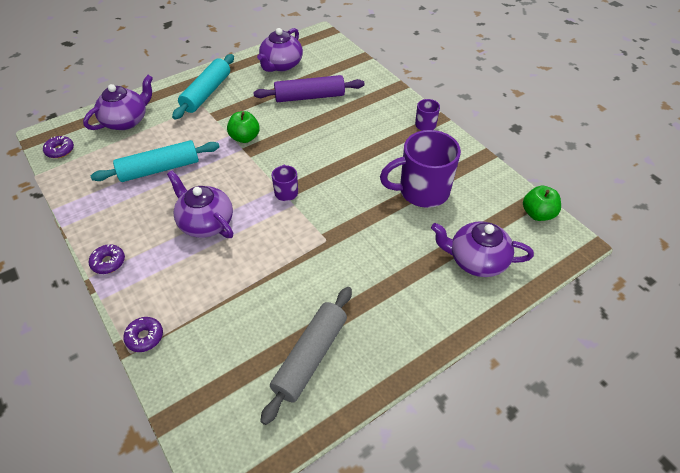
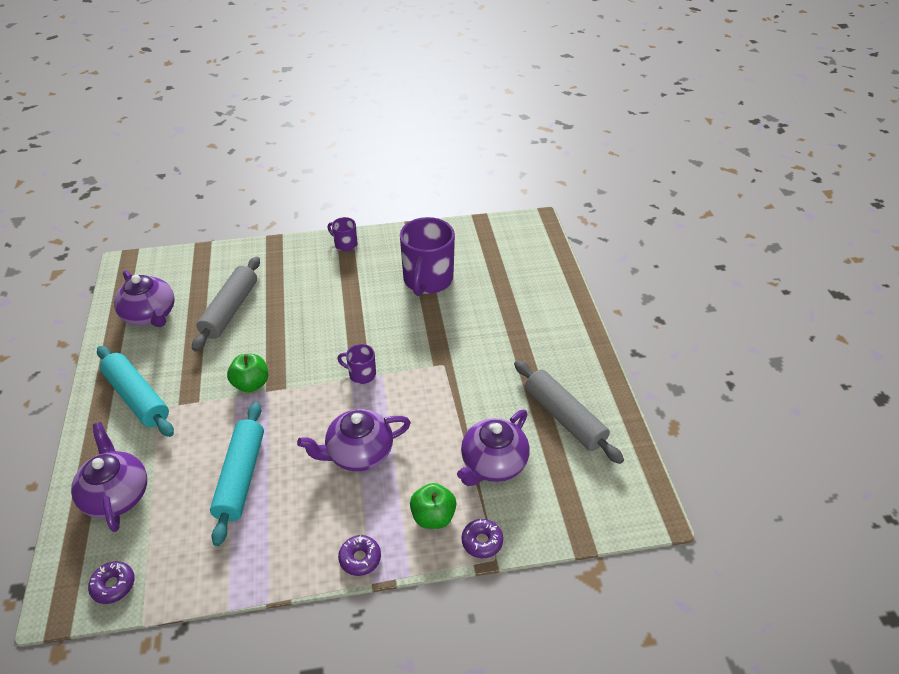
camera: 65 degrees left, 5 degrees down
purple rolling pin [253,75,364,102] -> grey rolling pin [192,257,260,351]
purple teapot [431,221,534,277] -> purple teapot moved to [457,409,530,486]
green apple [523,186,561,221] -> green apple moved to [410,483,456,529]

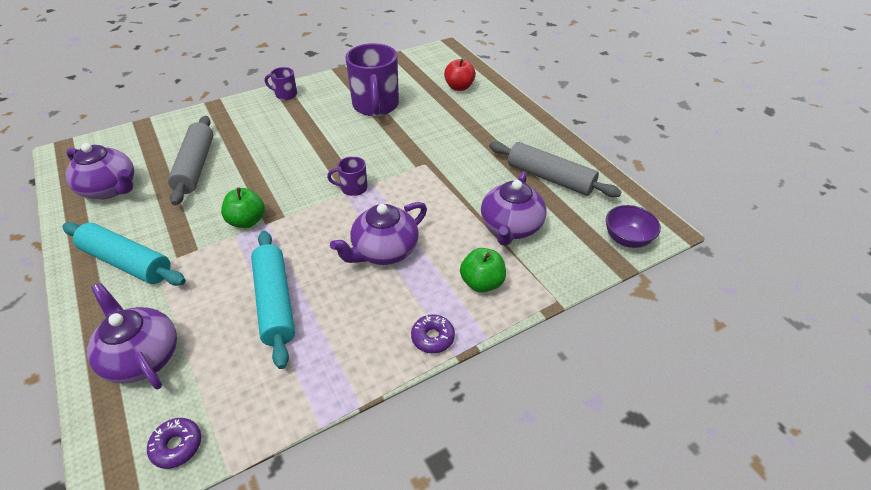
camera: 20 degrees left, 0 degrees up
purple donut [462,519,503,558] -> none
none -> red apple [444,59,476,91]
none -> purple bowl [606,205,661,248]

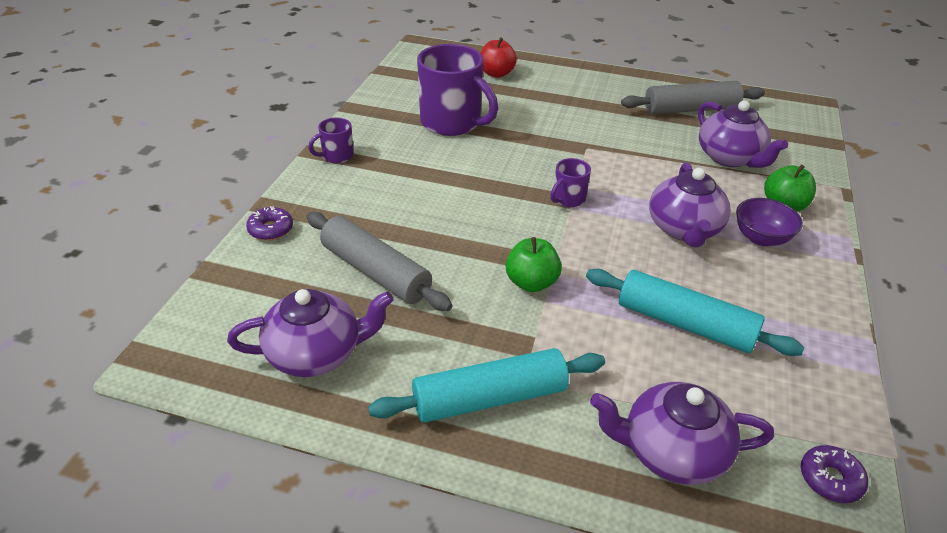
camera: 45 degrees left, 5 degrees down
purple donut [411,314,455,353] -> purple donut moved to [246,206,293,241]
purple bowl [606,205,661,248] -> purple bowl moved to [736,198,803,246]

